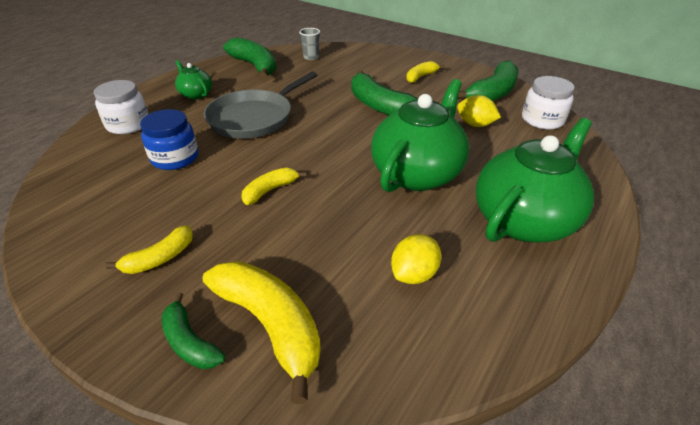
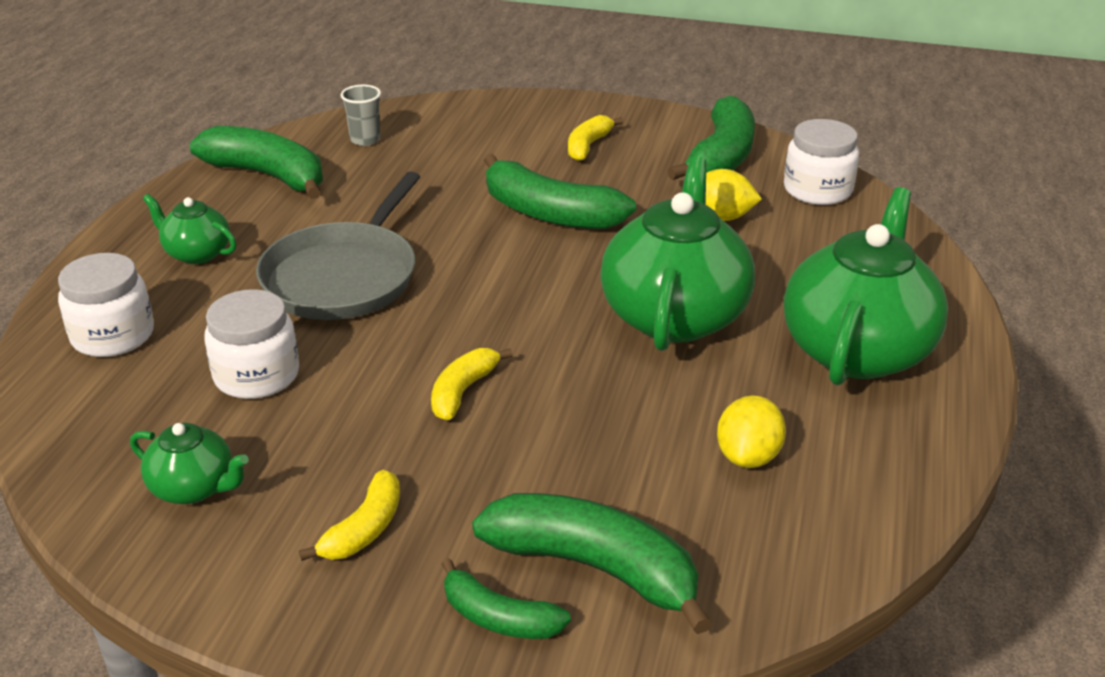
camera: 20 degrees left, 5 degrees down
blue jar [140,109,198,170] -> white jar [204,289,299,399]
yellow banana [203,261,321,404] -> green banana [472,493,712,634]
none -> green teapot [130,423,249,504]

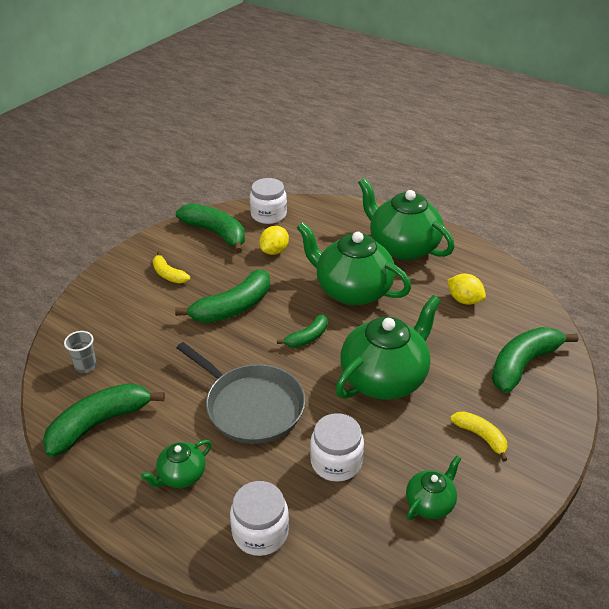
camera: 70 degrees left, 5 degrees up
yellow banana [431,348,513,420] -> green teapot [336,295,441,400]
green banana [442,558,571,639] -> green banana moved to [277,314,328,348]

